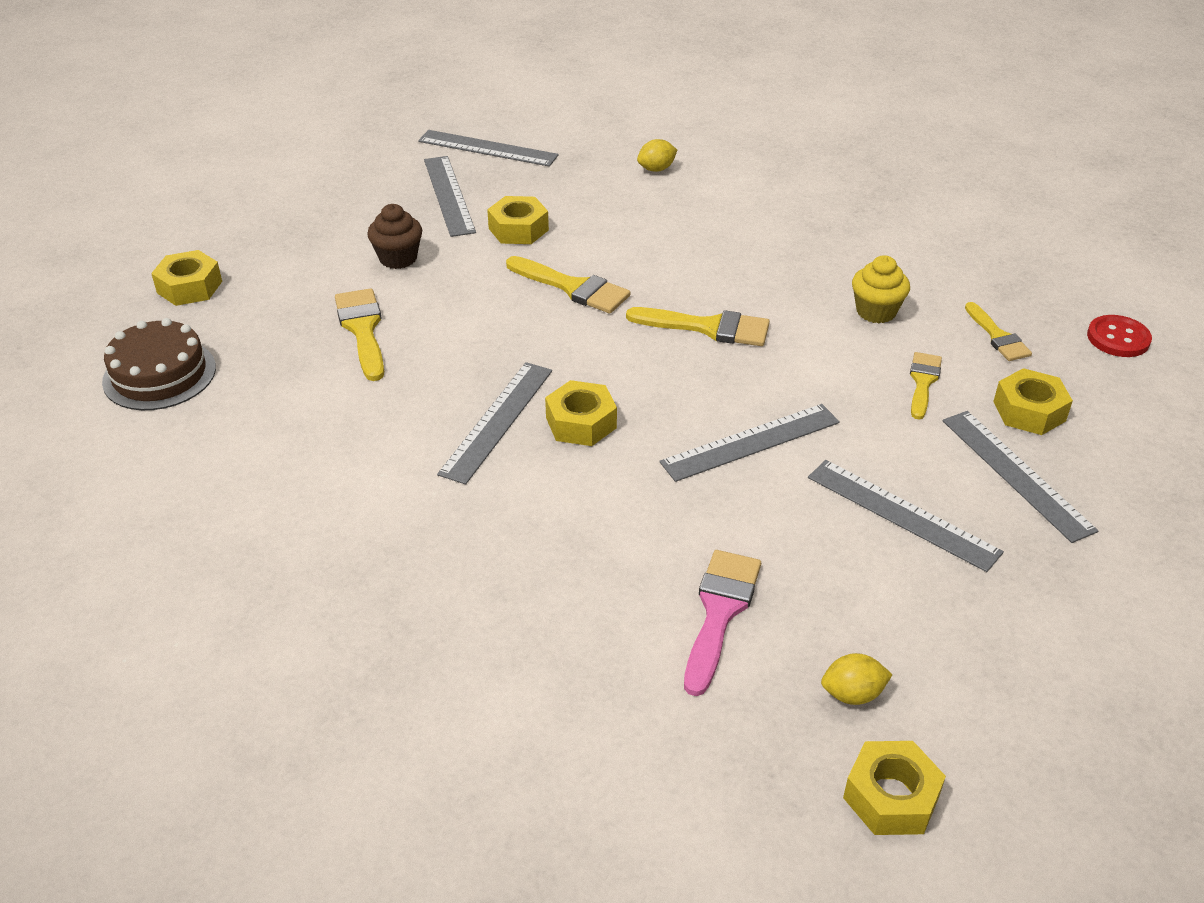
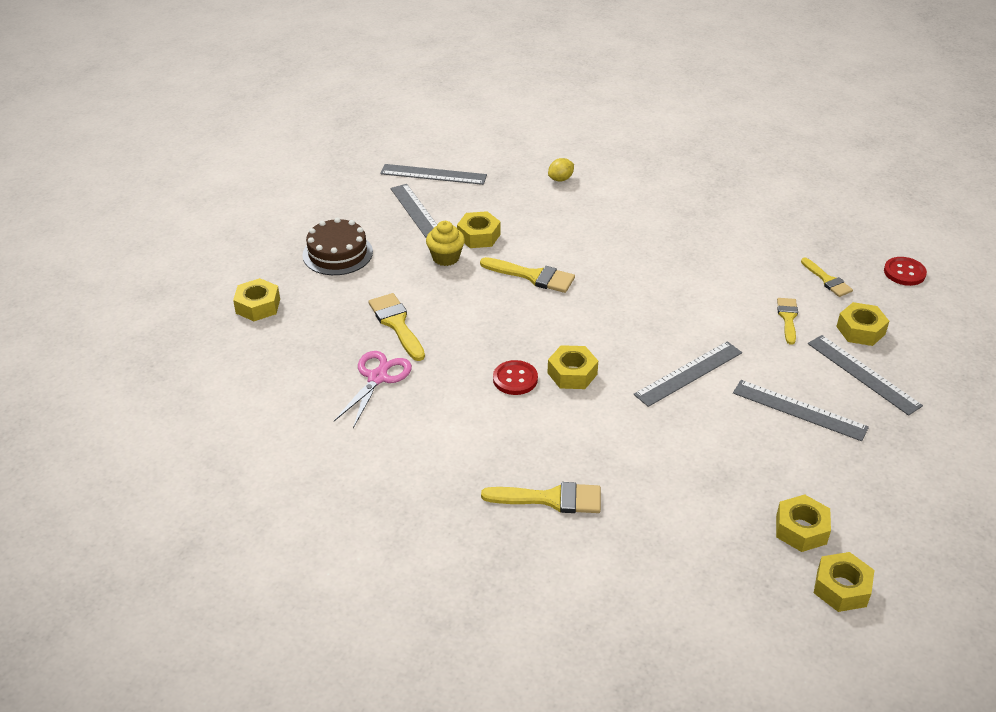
camera: 10 degrees left, 0 degrees up
brown cake [102,318,216,410] -> brown cake moved to [303,218,373,275]
brown cupcake [367,204,422,269] -> none
grey ruler [437,362,552,484] -> red button [493,360,538,395]
yellow brush [626,307,770,346] -> yellow brush moved to [481,482,601,513]
pink brush [684,550,761,696] -> none
yellow lemon [821,653,892,705] -> yellow nut [776,494,831,552]
yellow cupcake [852,255,910,323] -> yellow cupcake moved to [426,221,465,266]
none -> pink scissors [334,351,412,428]

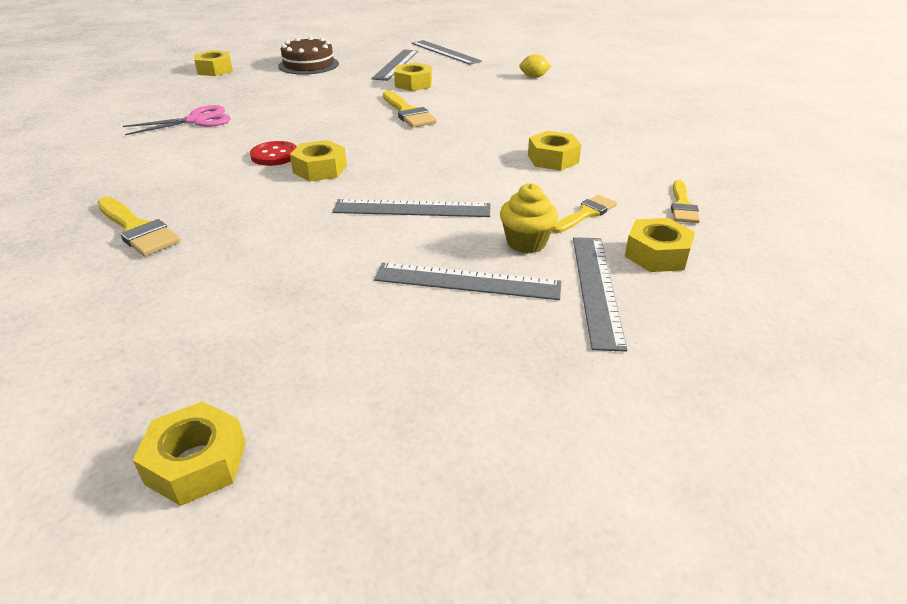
camera: 40 degrees right, 5 degrees down
yellow brush [368,293,425,361] -> none
yellow cupcake [426,221,465,266] -> yellow cupcake moved to [500,183,558,253]
grey ruler [733,380,869,441] -> grey ruler turned 60 degrees counterclockwise [374,263,562,300]
yellow nut [776,494,831,552] -> yellow nut moved to [528,131,581,171]
red button [884,257,927,286] -> none

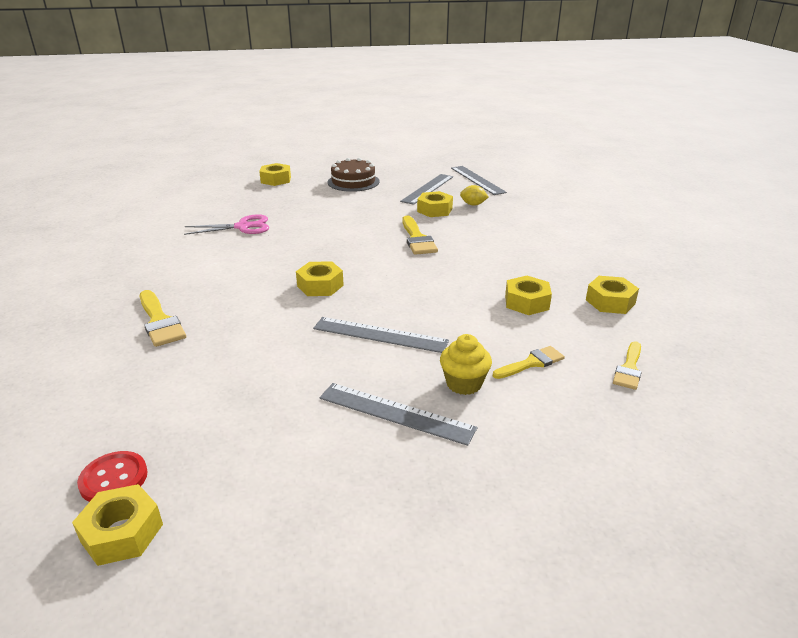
camera: 15 degrees right, 5 degrees down
red button [250,141,297,166] -> red button moved to [77,451,148,502]
yellow lemon [519,54,551,78] -> yellow lemon moved to [460,185,489,206]
grey ruler [573,237,627,352] -> none
yellow nut [624,218,695,272] -> yellow nut moved to [586,276,639,314]

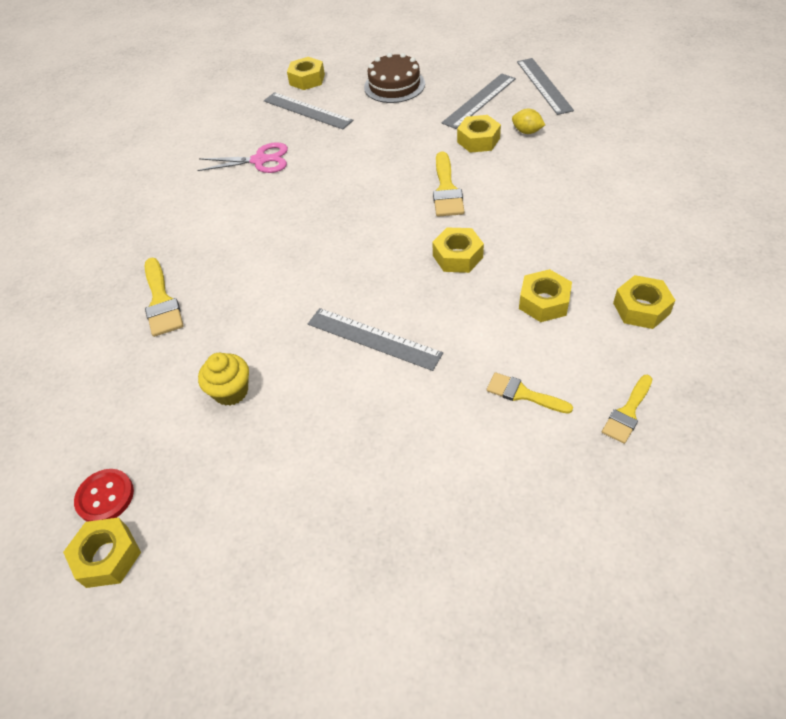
camera: 15 degrees right, 20 degrees up
yellow nut [296,261,344,296] -> yellow nut moved to [432,227,484,273]
grey ruler [319,383,477,446] -> grey ruler moved to [264,92,353,129]
yellow cupcake [440,334,492,395] -> yellow cupcake moved to [198,353,249,406]
yellow brush [493,346,565,379] -> yellow brush turned 135 degrees counterclockwise [487,373,573,414]

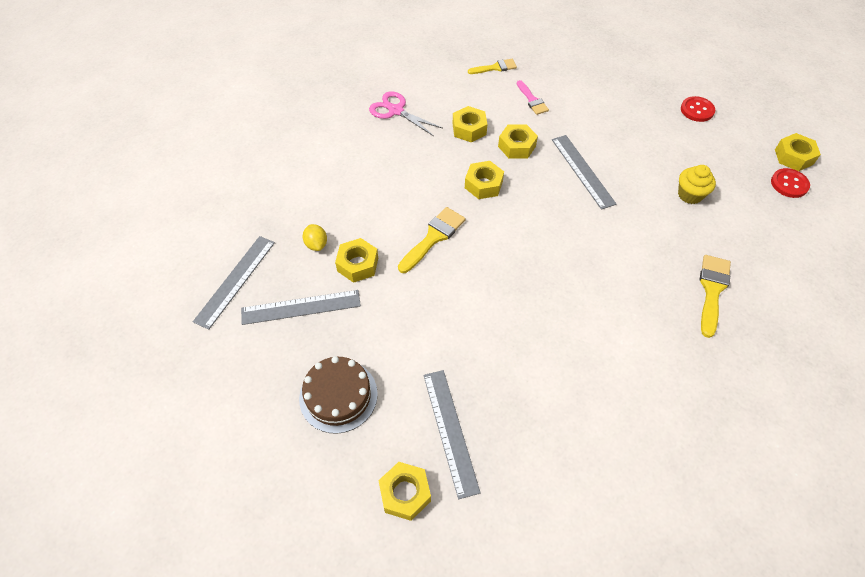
camera: 145 degrees left, 5 degrees up
pink scissors [197,142,288,173] -> pink scissors moved to [369,91,443,136]
yellow brush [487,373,573,414] -> pink brush [517,80,549,115]
yellow nut [613,275,675,329] -> yellow nut moved to [498,124,538,159]
none -> red button [681,96,715,122]

